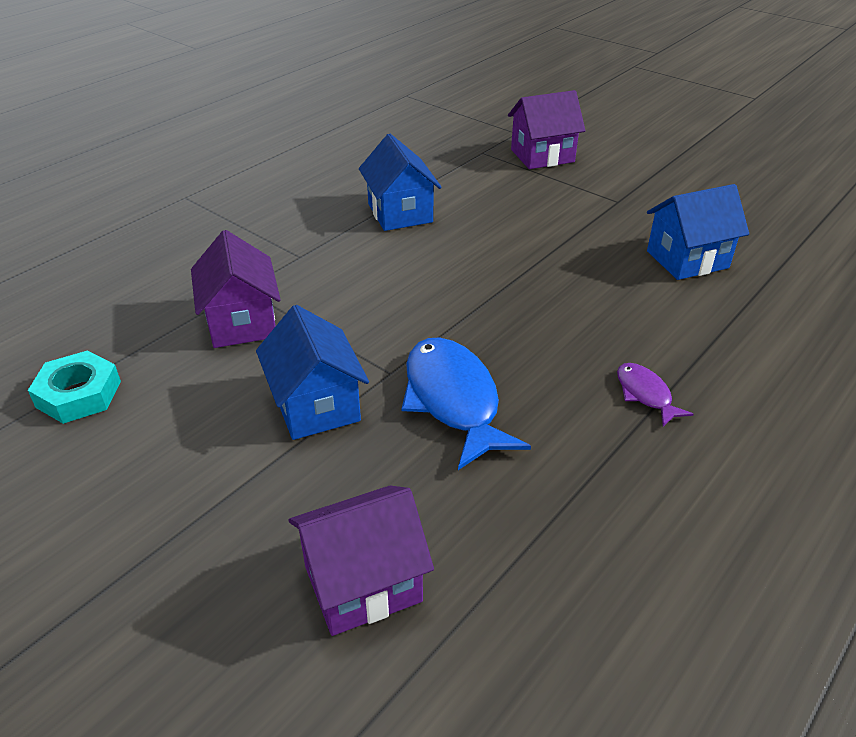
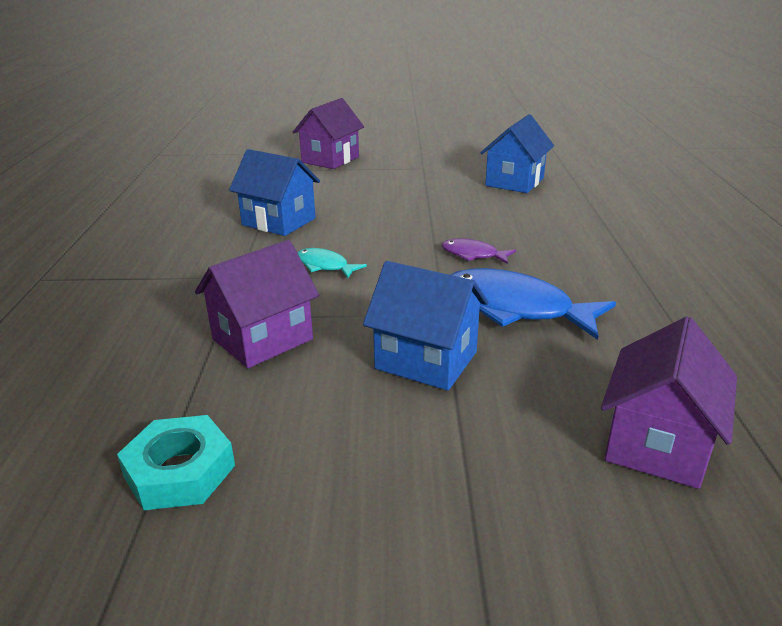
camera: 40 degrees left, 10 degrees down
purple house [191,230,281,348] -> purple house turned 75 degrees counterclockwise [195,240,319,368]
purple fish [617,363,694,427] -> purple fish moved to [442,238,516,264]
none -> turquoise fish [298,248,367,278]

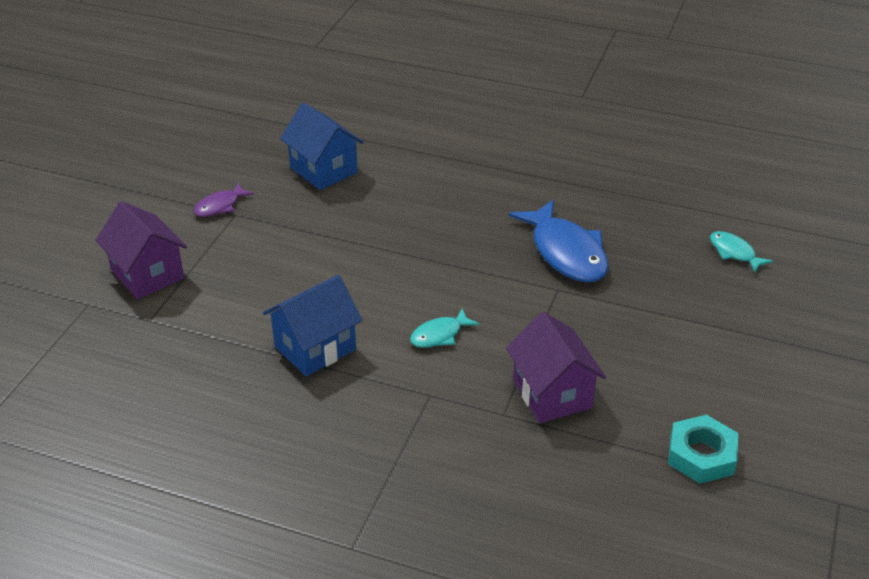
camera: 70 degrees left, 10 degrees up
blue house [363,261,489,391] -> none
purple fish [442,238,516,264] -> purple fish moved to [194,183,254,217]
blue fish [450,268,616,340] -> blue fish turned 75 degrees counterclockwise [509,199,609,283]
purple house [601,316,737,489] -> turquoise fish [710,231,773,273]

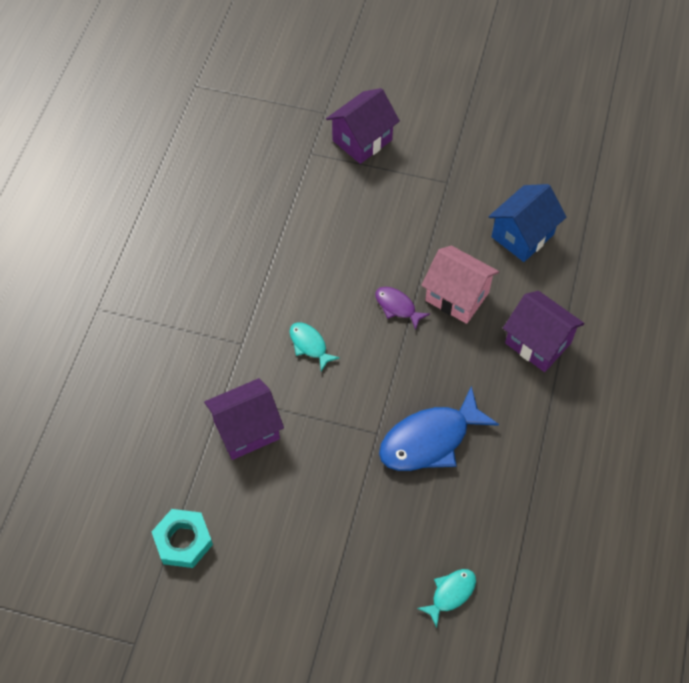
camera: 85 degrees right, 20 degrees up
purple fish [194,183,254,217] -> purple fish moved to [375,287,430,330]
blue house [263,275,362,377] -> none
none -> pink house [421,246,499,324]
none -> purple house [503,291,585,372]

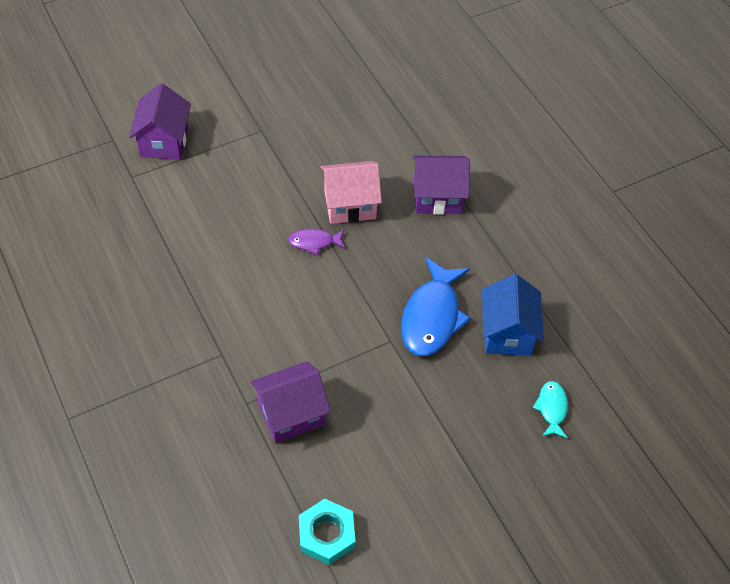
camera: 45 degrees left, 5 degrees down
purple house [204,378,284,460] -> purple house turned 45 degrees clockwise [251,361,331,443]
turquoise fish [289,323,340,371] -> none
blue house [489,184,566,262] -> blue house moved to [482,274,544,356]

